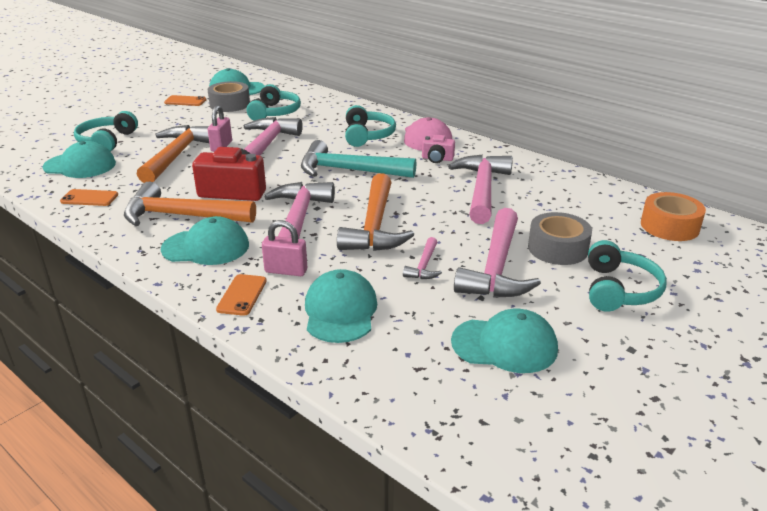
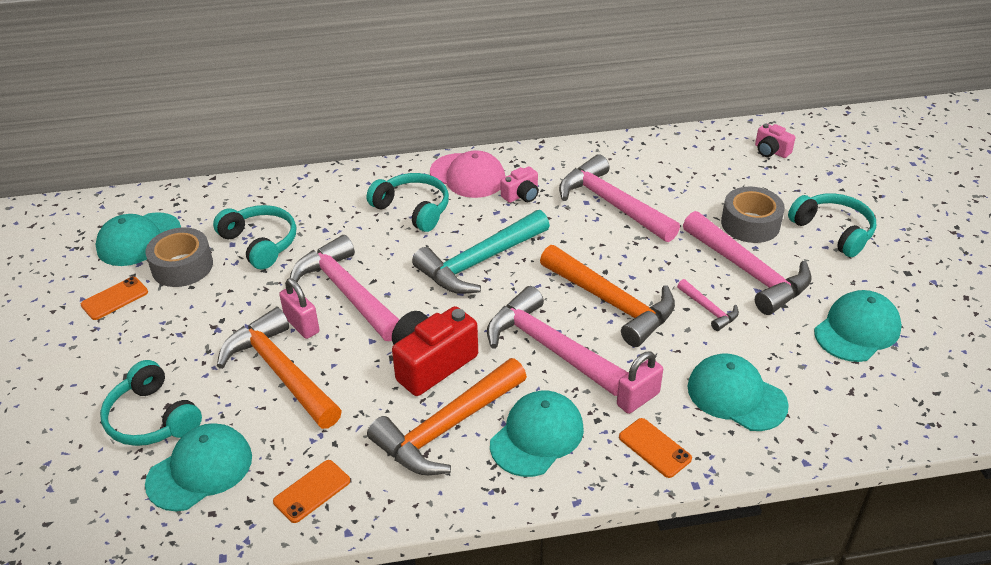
camera: 50 degrees left, 10 degrees up
orange tape [641,192,706,241] -> pink camera [755,123,796,158]

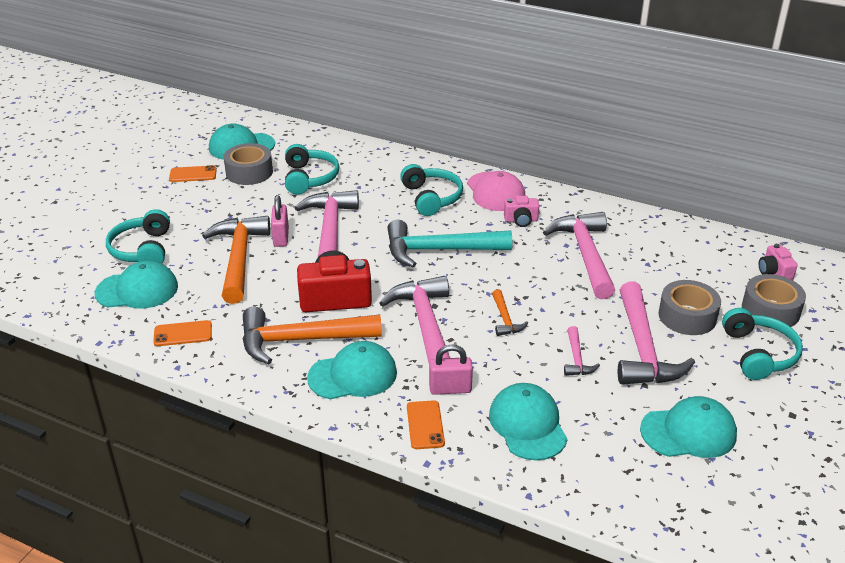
camera: 35 degrees right, 5 degrees down
orange hammer [540,245,675,347] -> orange hammer [492,289,528,336], size x0.47
none -> grey tape [742,274,806,328]

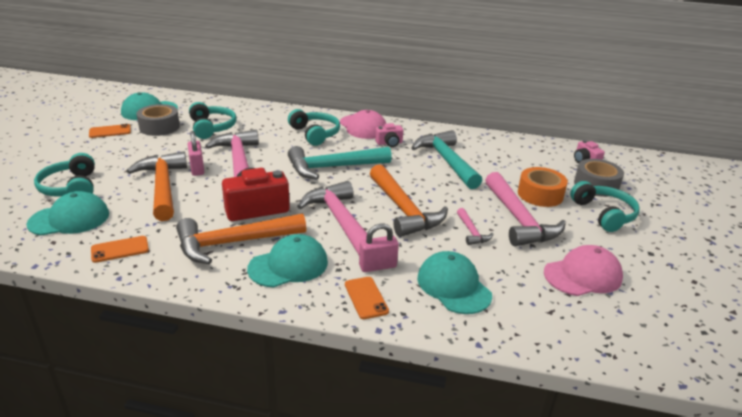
camera: 15 degrees left, 5 degrees down
orange hammer [492,289,528,336] -> orange hammer [370,164,448,237], size x2.14
pink hammer [543,212,615,299] -> turquoise hammer [411,130,482,189]
turquoise cap [640,396,737,458] -> pink cap [544,245,623,296]
grey tape [659,280,721,335] -> orange tape [518,167,568,207]

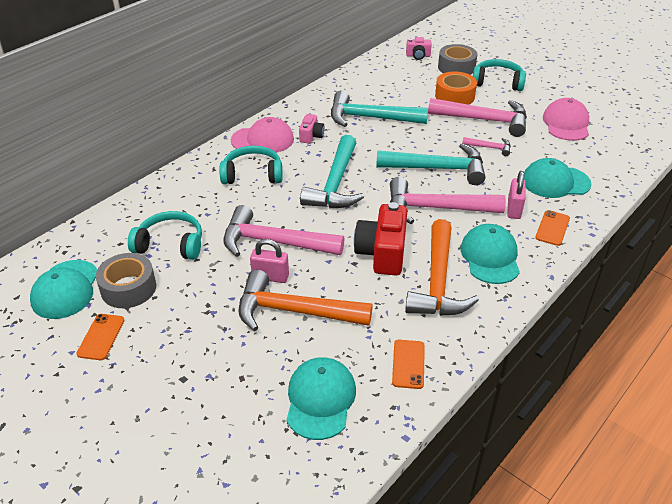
camera: 60 degrees left, 10 degrees up
turquoise headphones [34,153,95,197] -> none
orange phone [345,277,389,319] -> orange phone turned 75 degrees counterclockwise [535,210,570,246]
orange hammer [370,164,448,237] -> turquoise hammer [376,143,486,185]

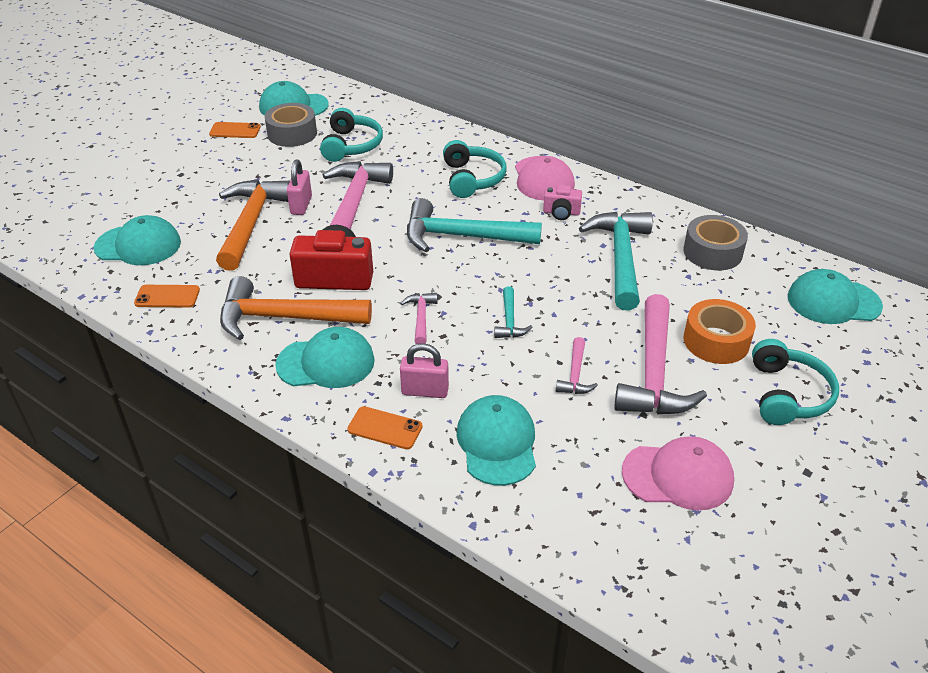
camera: 85 degrees right, 0 degrees up
turquoise hammer [376,143,486,185] -> turquoise hammer [494,286,533,338], size x0.47
pink hammer [390,177,506,224] -> pink hammer [400,293,438,344], size x0.47
pink camera [406,37,432,60] -> turquoise cap [788,269,883,324]
grey tape [438,44,477,75] -> grey tape moved to [683,215,748,270]

